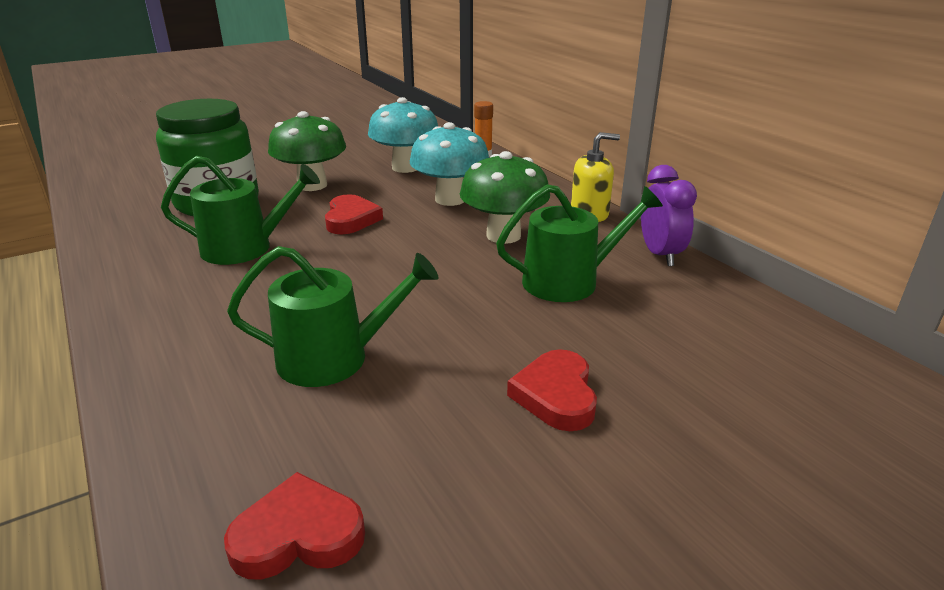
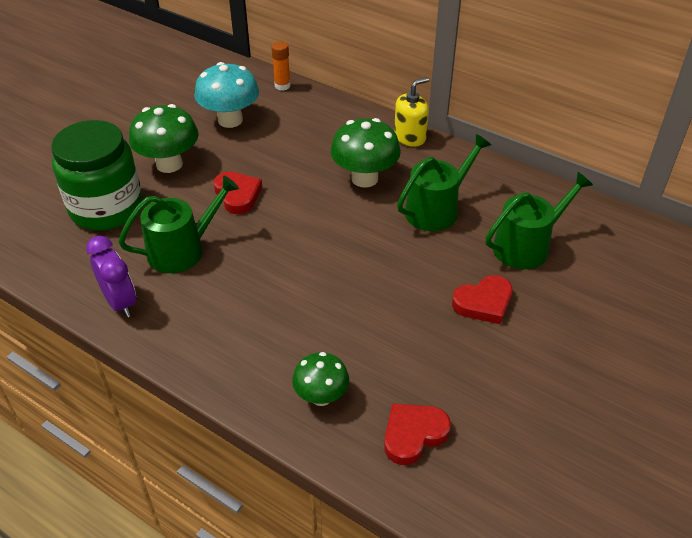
camera: 25 degrees left, 15 degrees up
green watering can [227,246,438,387] -> green watering can moved to [486,172,593,269]
turquoise mushroom [410,122,489,206] -> none
red heart [507,349,597,431] -> red heart turned 90 degrees counterclockwise [452,275,513,324]
purple clock [641,165,697,266] -> purple clock moved to [86,236,136,317]
none -> green mushroom [292,352,349,406]

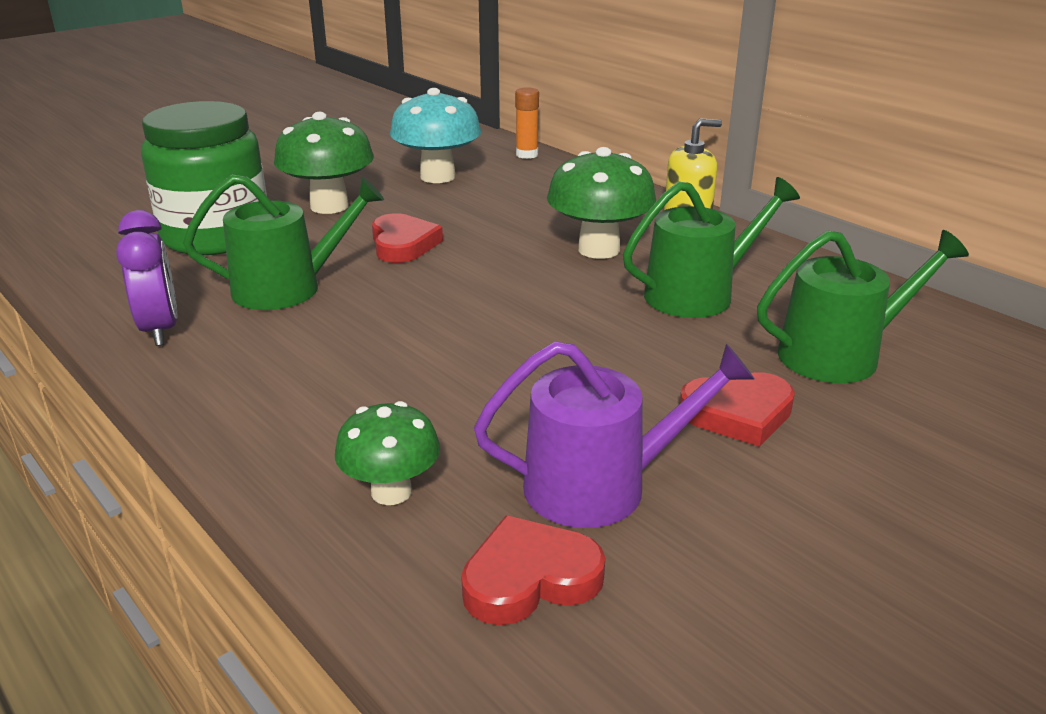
camera: 15 degrees right, 15 degrees down
none -> purple watering can [474,341,754,528]

